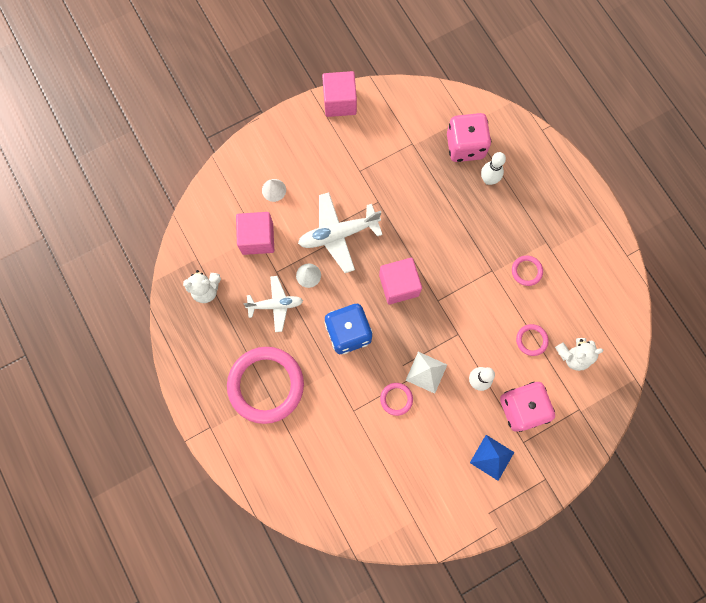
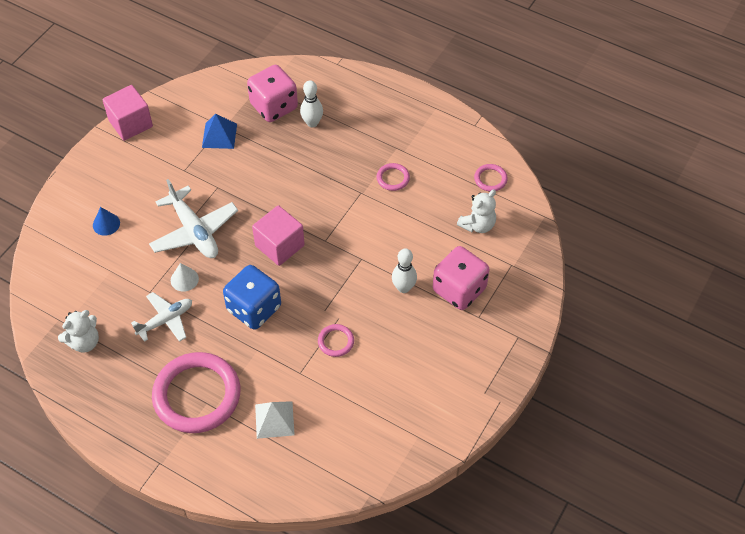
camera: 30 degrees left, 20 degrees down
pink cube [236,212,274,255] -> none
white cone [262,179,286,202] -> blue cone [93,207,120,236]
white plane [298,192,383,273] -> white plane turned 75 degrees counterclockwise [149,179,238,258]
white pyramid [406,352,447,394] -> white pyramid moved to [255,401,295,439]
blue pyramid [470,435,514,481] -> blue pyramid moved to [202,114,237,149]
pink ring [516,324,549,356] -> pink ring moved to [474,164,508,191]

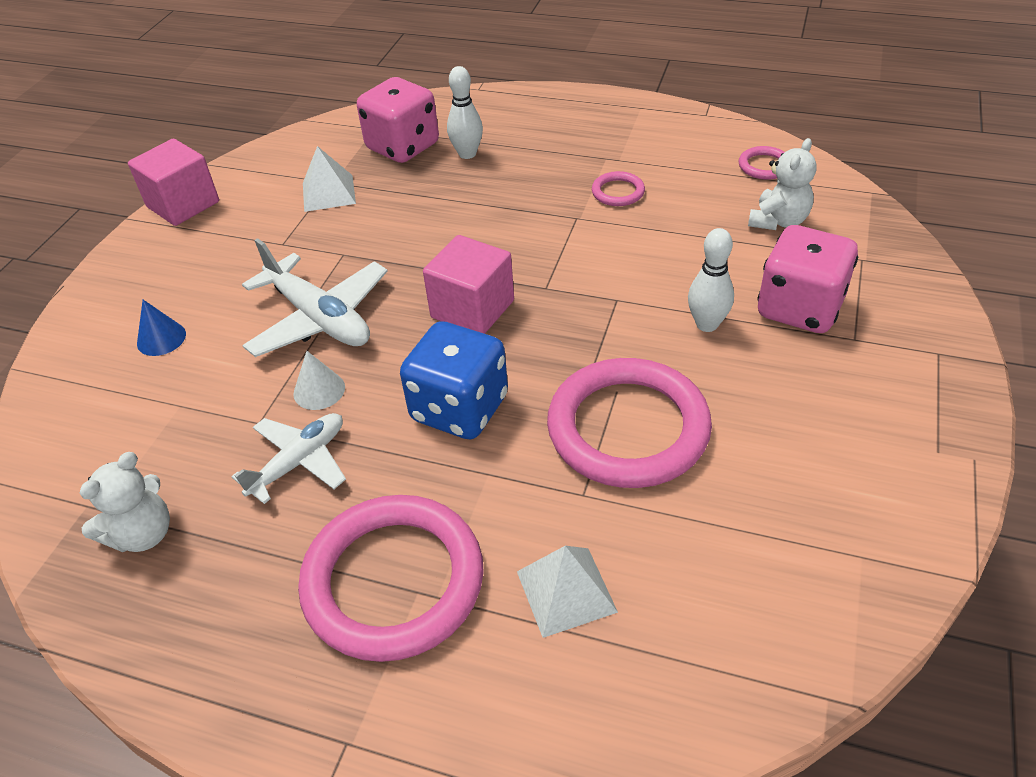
camera: 10 degrees left, 10 degrees down
blue pyramid [202,114,237,149] -> white pyramid [303,146,356,212]
pink ring [318,324,354,357] -> pink ring [547,358,712,488], size x2.34

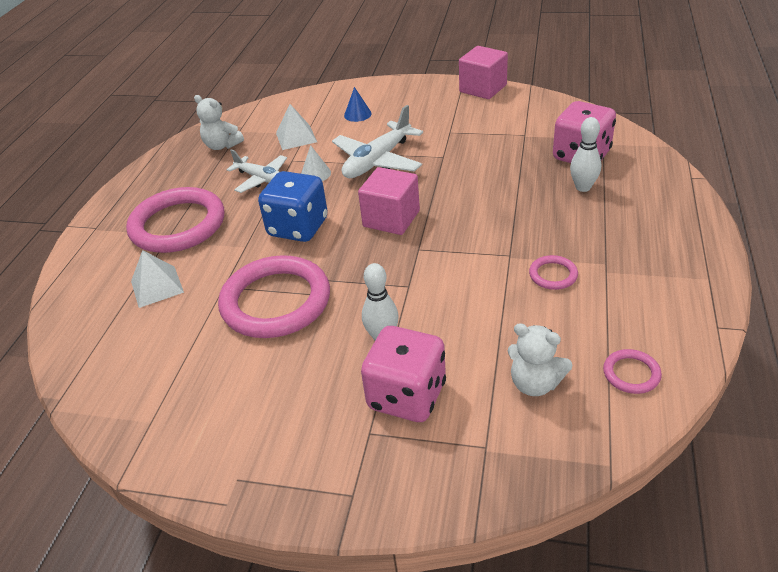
camera: 85 degrees right, 5 degrees down
white pyramid [303,146,356,212] -> white pyramid moved to [276,104,317,150]

